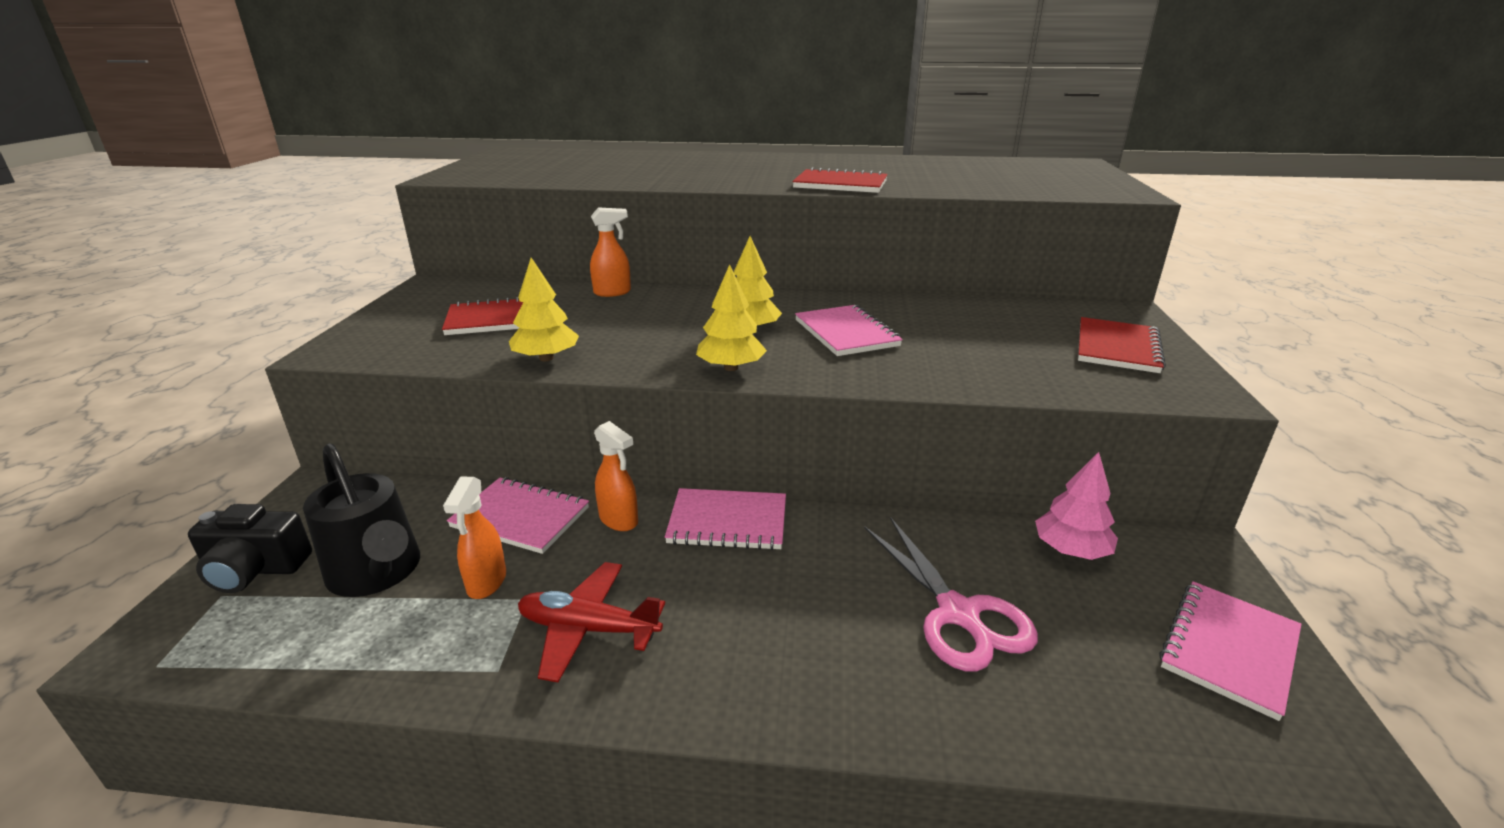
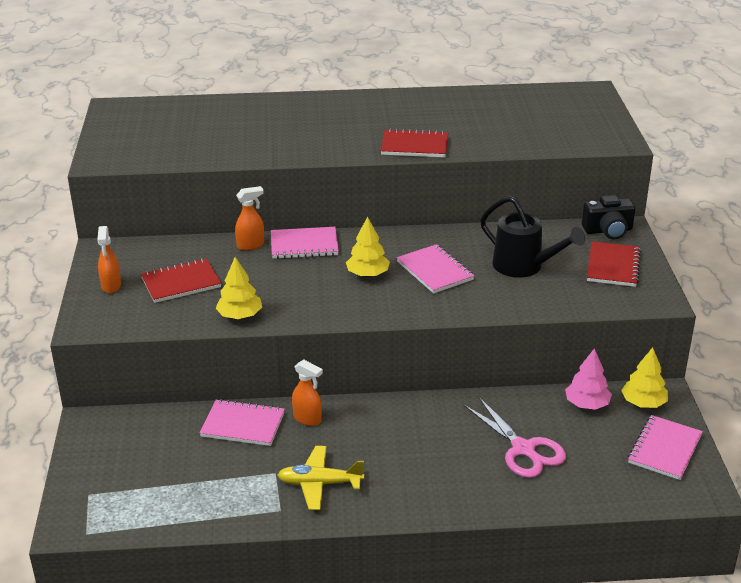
camera: 10 degrees left, 5 degrees up
black camera [188,504,312,593] -> black camera moved to [582,195,635,239]
black watering can [303,443,420,597] -> black watering can moved to [480,196,585,278]
orange spray bottle [443,476,506,599] -> orange spray bottle moved to [97,226,121,293]
red plane [518,562,665,682] -> yellow plane [278,446,364,510]
pink notebook [665,488,786,550] -> pink notebook moved to [271,227,339,259]
yellow tree [696,264,767,371] -> yellow tree moved to [621,347,668,408]

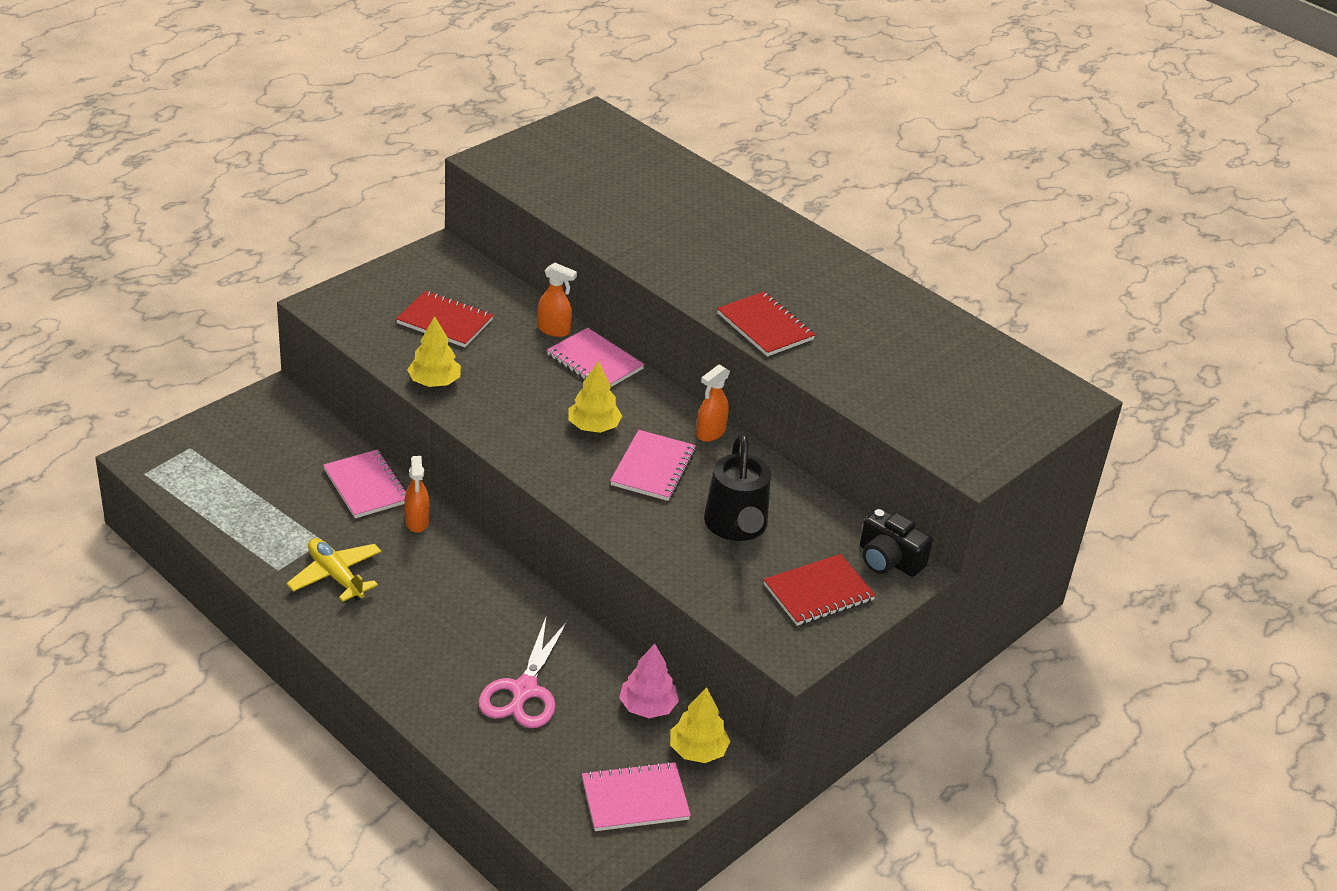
camera: 45 degrees right, 5 degrees up
orange spray bottle [97,226,121,293] -> orange spray bottle moved to [696,364,730,442]

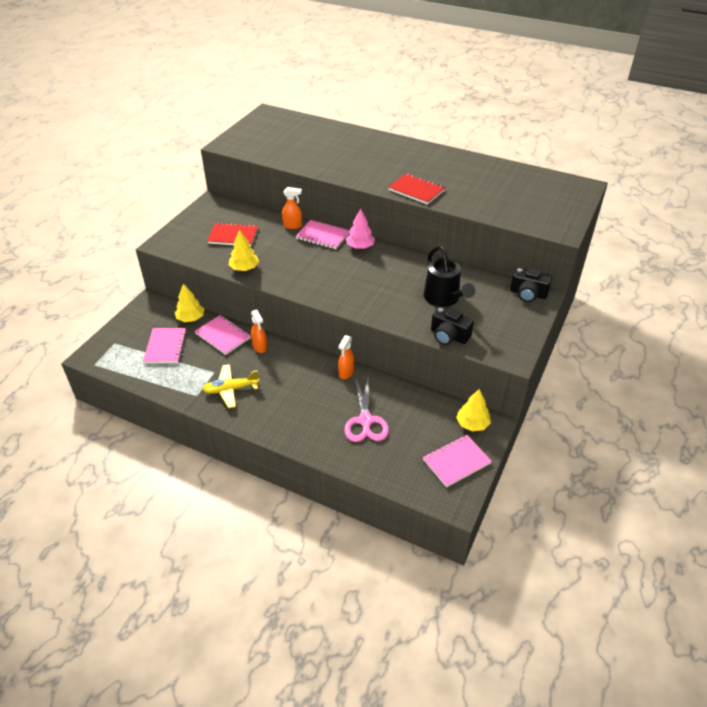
camera: 15 degrees left, 5 degrees up
yellow plane [287,538,381,602] -> yellow plane turned 45 degrees counterclockwise [202,364,259,408]
yellow tree [569,361,622,433] -> yellow tree moved to [175,284,204,322]
pink notebook [610,430,696,501] -> pink notebook moved to [143,328,187,363]
pink tree [619,643,679,718] -> pink tree moved to [346,209,375,249]
orange spray bottle [696,364,730,442] -> orange spray bottle moved to [338,335,354,379]
red notebook [763,554,876,626] -> none
none -> black camera [431,307,474,345]

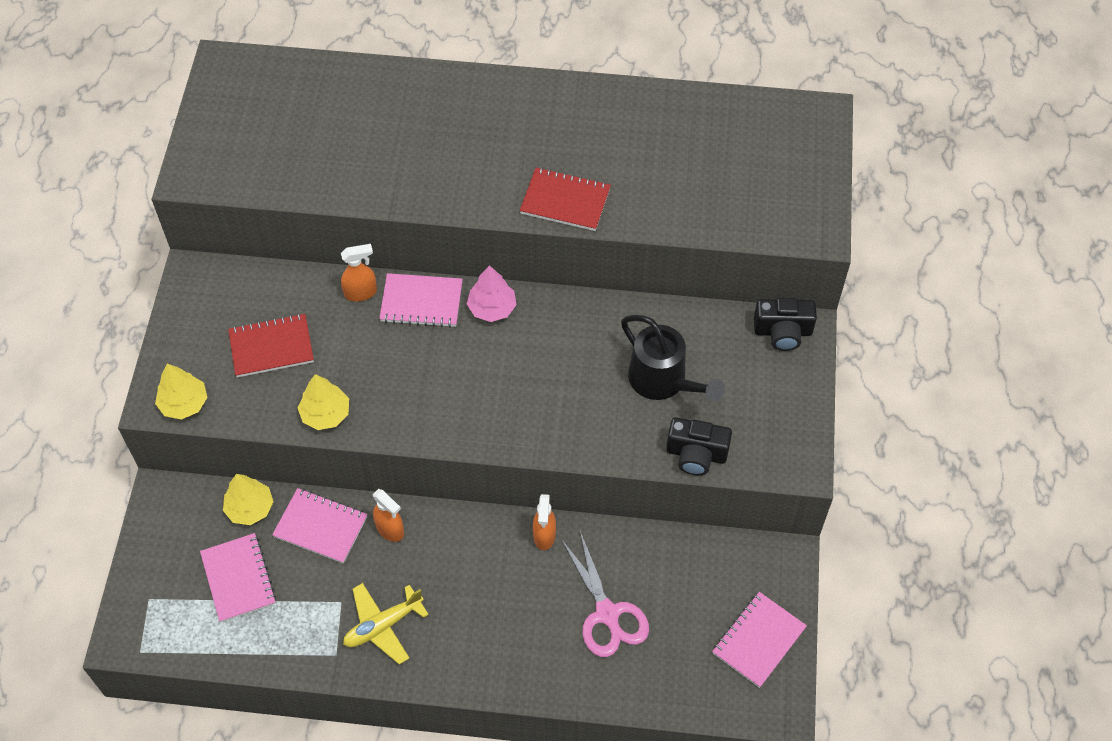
camera: 20 degrees left, 15 degrees up
yellow tree [456,389,491,431] -> yellow tree moved to [155,364,207,420]

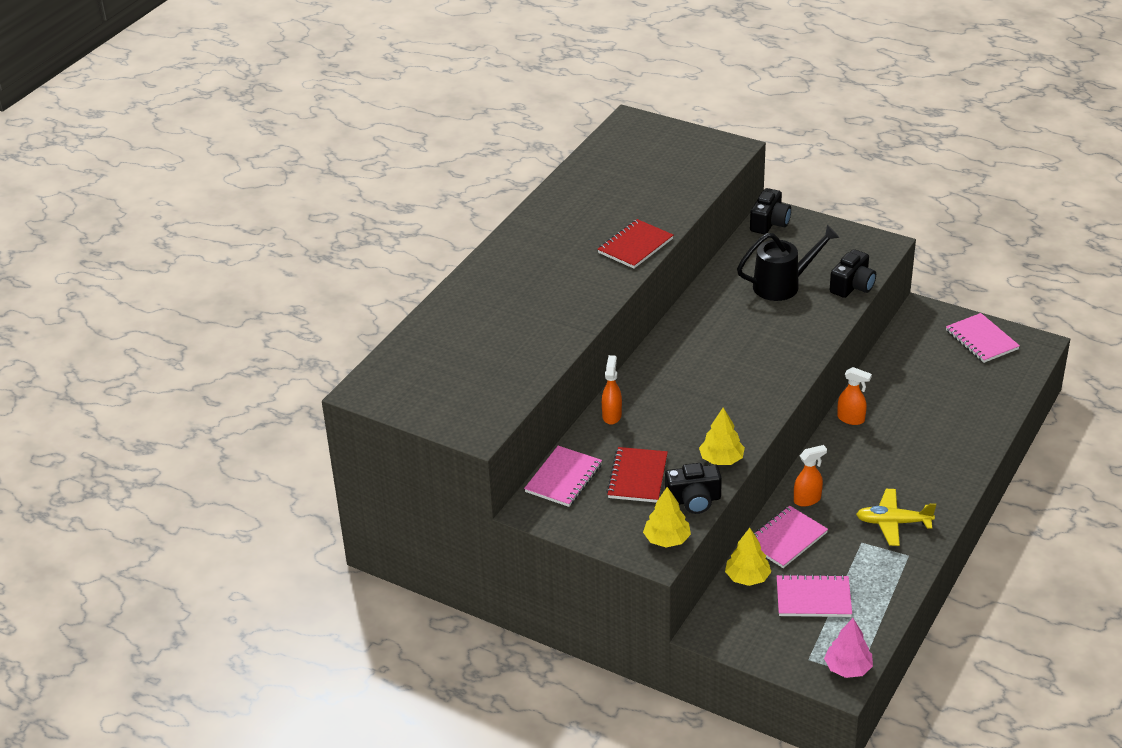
camera: 65 degrees left, 20 degrees down
yellow plane [343,583,429,665] -> yellow plane turned 105 degrees clockwise [856,489,936,546]
pink notebook [379,273,463,328] -> pink notebook moved to [524,446,602,507]
pink tree [467,265,517,322] -> pink tree moved to [824,618,873,678]
pink scissors [561,531,649,657] -> none
none -> black camera [665,463,722,514]

